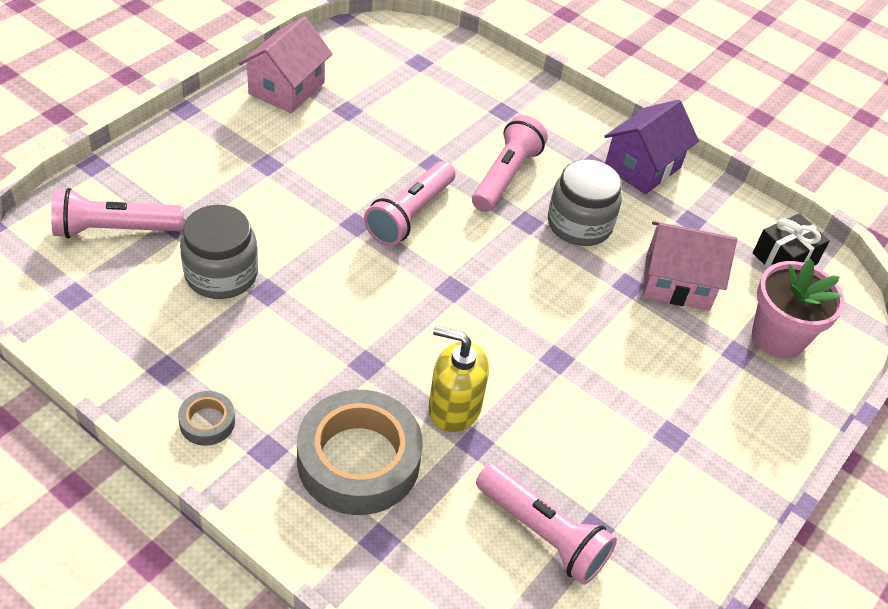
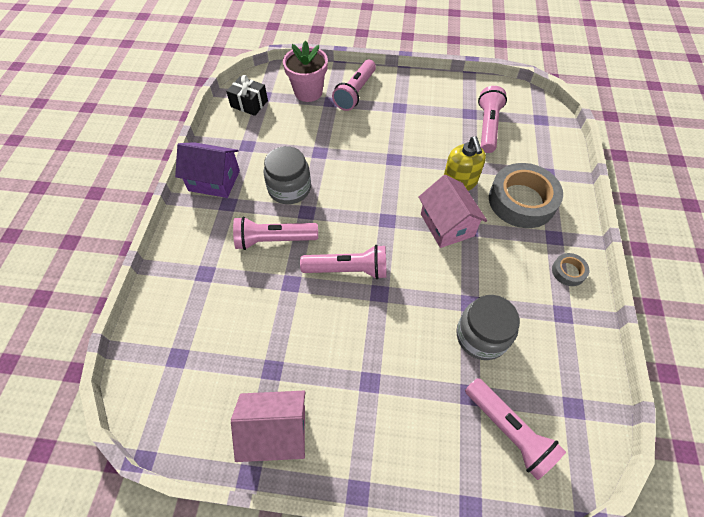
camera: 115 degrees left, 10 degrees up
pink house [643,221,737,311] -> pink house moved to [418,175,487,248]
none -> pink flashlight [332,60,376,111]

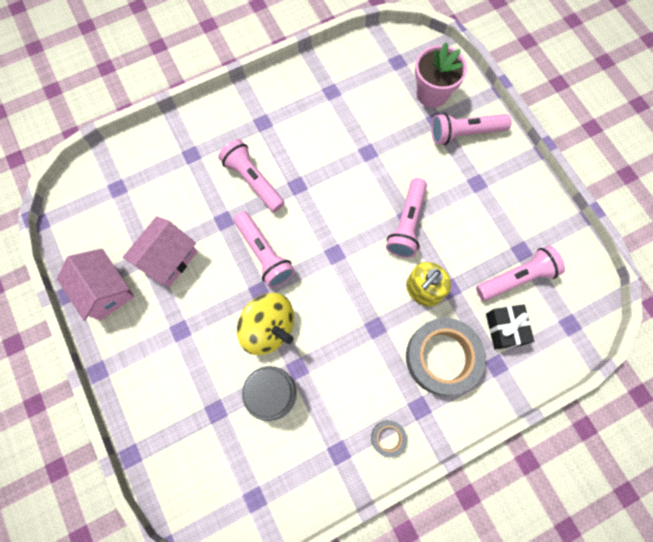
camera: 55 degrees right, 15 degrees up
purple house [175,142,240,198] -> none
black gift [226,75,268,116] -> black gift moved to [486,304,534,350]
grey jar [263,146,311,204] -> none
pink house [418,175,487,248] -> pink house moved to [123,216,197,287]
pink flashlight [465,378,566,480] -> pink flashlight moved to [386,178,427,258]
none -> yellow spinning top [237,293,294,355]

